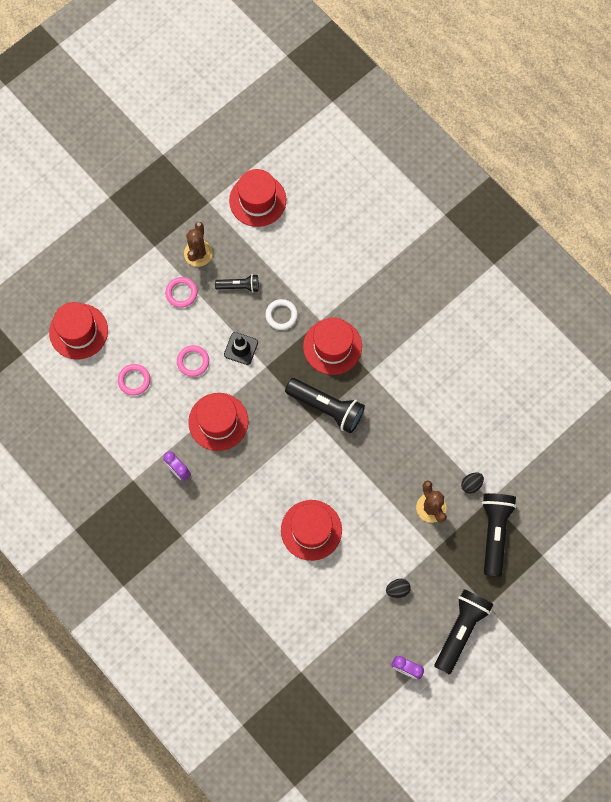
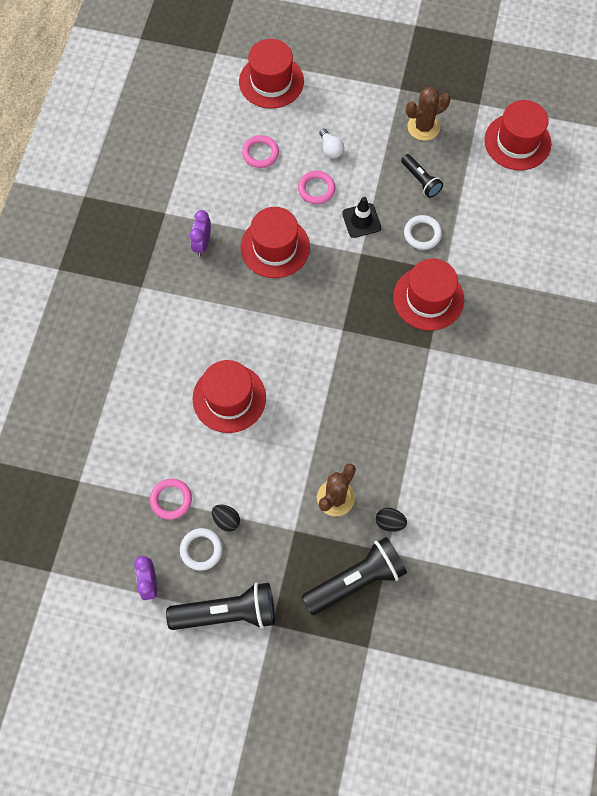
camera: 55 degrees right, 5 degrees down
pink ring [165,277,198,308] -> pink ring moved to [150,479,192,520]
black flashlight [285,378,365,433] -> none
none -> white ring [180,528,223,571]
none -> white light bulb [319,129,344,158]

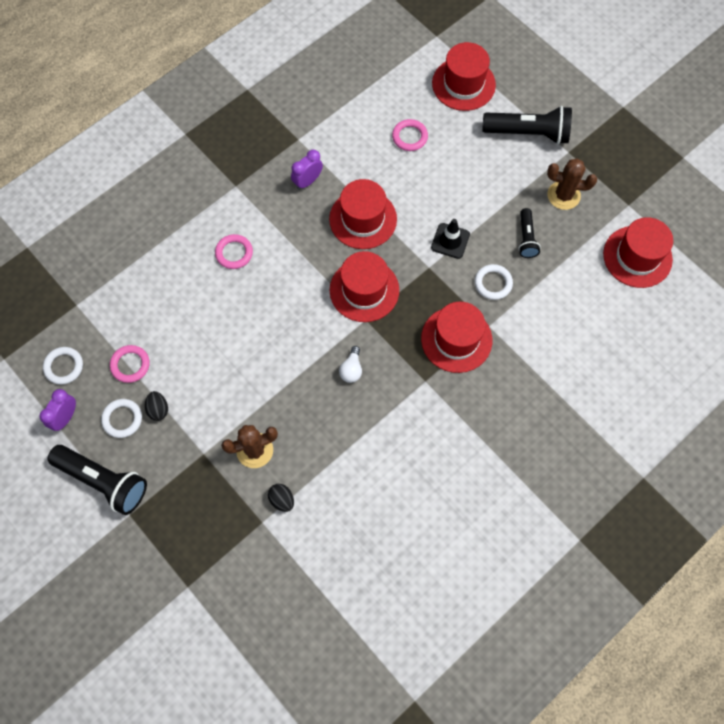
camera: 35 degrees right, 0 degrees up
red hat [193,360,266,433] -> red hat moved to [330,251,399,322]
pink ring [298,171,335,204] -> pink ring moved to [215,234,253,269]
black flashlight [302,537,407,615] -> black flashlight moved to [482,106,572,144]
white light bulb [319,129,344,158] -> white light bulb moved to [339,346,362,383]
none -> white ring [43,347,83,385]

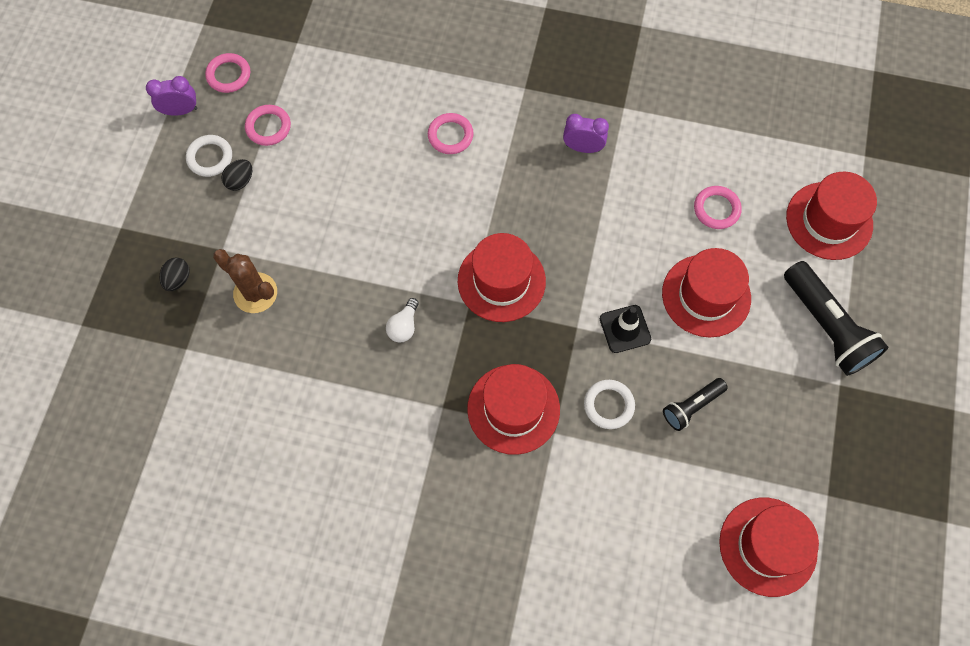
camera: 55 degrees right, 0 degrees up
white ring [43,347,83,385] -> pink ring [205,53,250,93]
black flashlight [48,445,147,515] -> none
black egg [268,484,294,512] -> black egg moved to [160,257,190,291]
red hat [329,179,397,249] -> red hat moved to [662,248,751,337]
white light bulb [339,346,362,383] -> white light bulb turned 45 degrees counterclockwise [386,298,419,342]
brown cactus [547,159,597,210] -> none

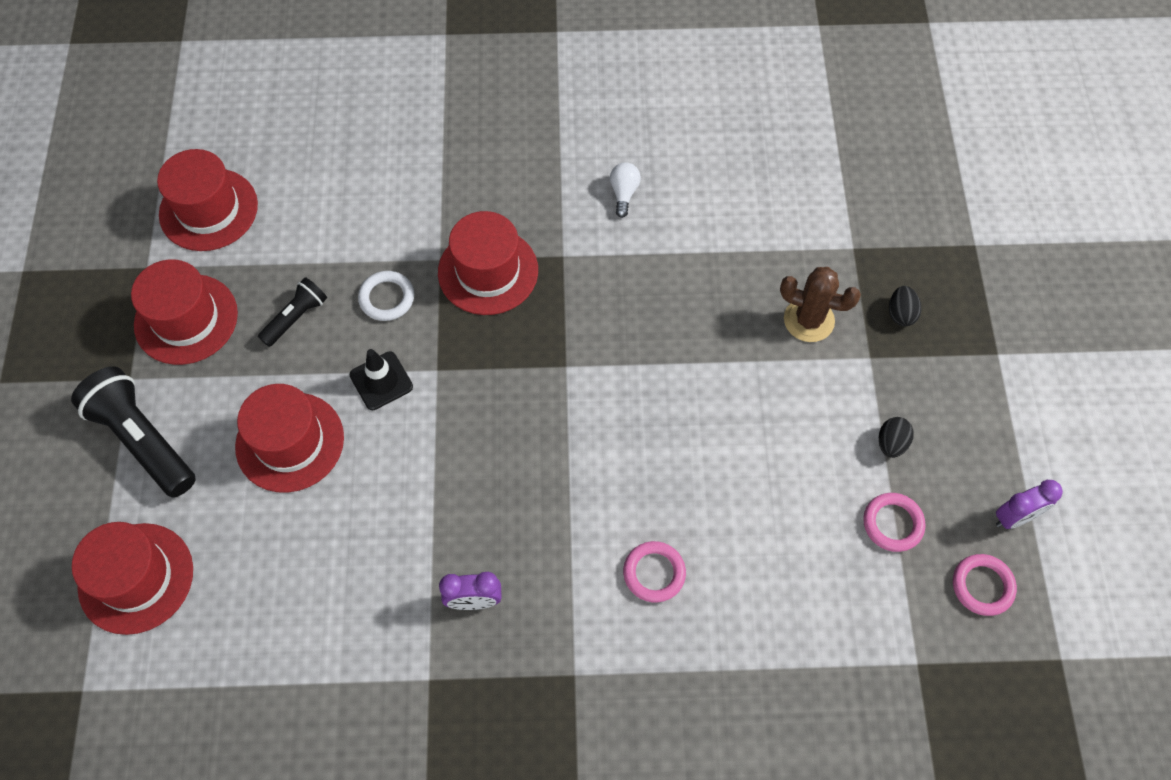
camera: 165 degrees right, 5 degrees down
white ring [186,135,232,177] -> none
white light bulb [386,298,419,342] -> white light bulb moved to [610,162,641,218]
red hat [458,233,546,322] -> red hat moved to [131,259,238,365]
pink ring [694,186,742,229] -> none

